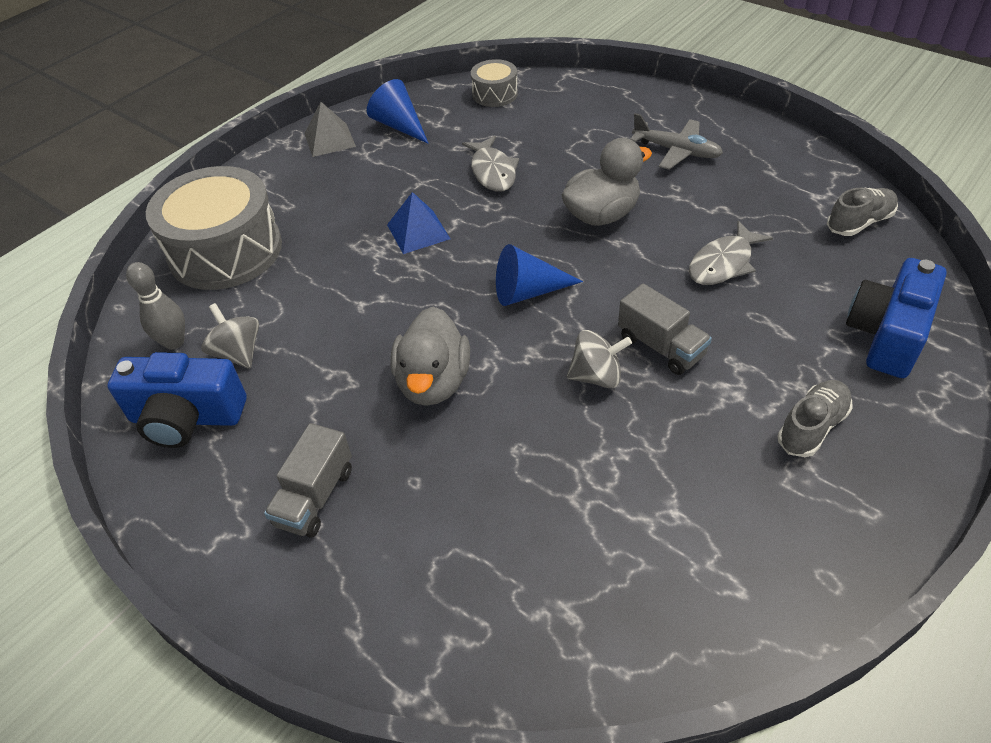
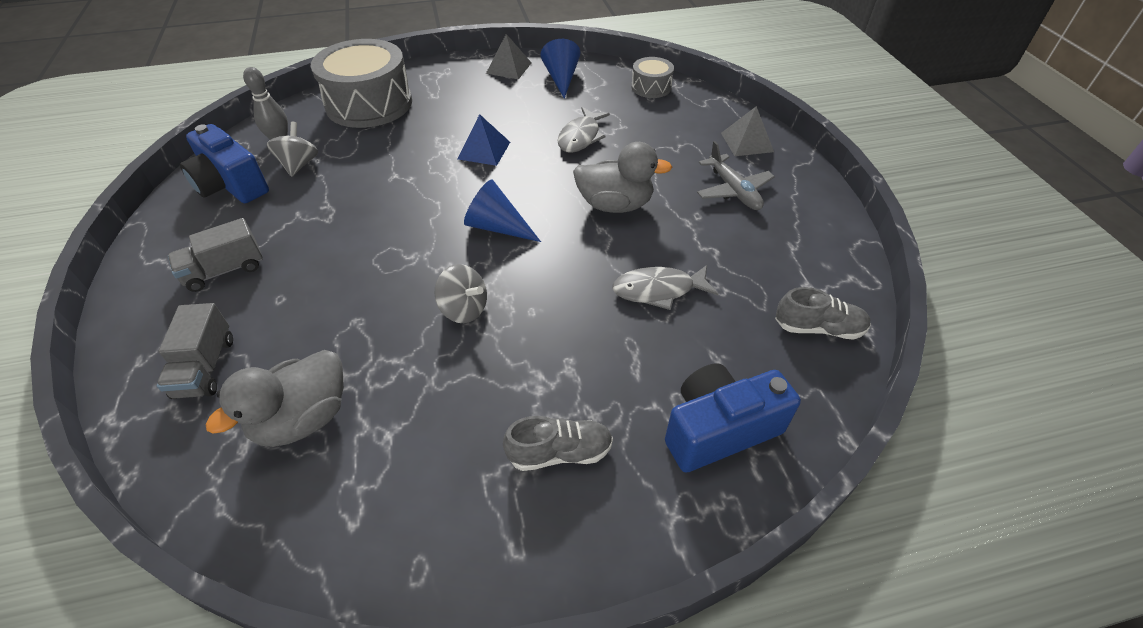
camera: 35 degrees right, 0 degrees up
grey duck [390,307,470,406] -> grey duck moved to [206,350,344,447]
grey truck [618,283,712,375] -> grey truck moved to [157,303,233,399]
none -> grey pyramid [721,106,774,156]

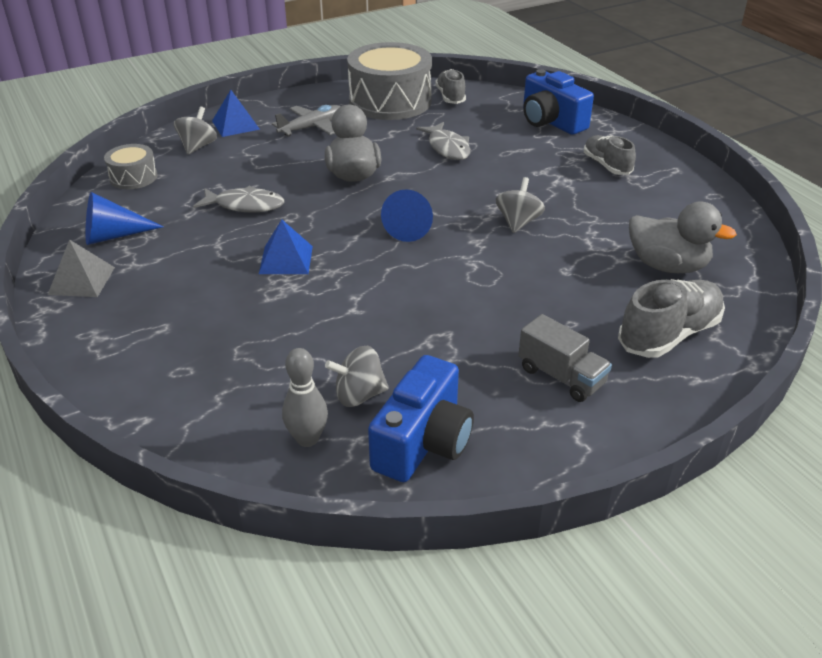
camera: 105 degrees left, 10 degrees down
grey truck [157,303,233,399] -> grey shoe [618,279,725,358]
grey drum [311,39,412,128] -> grey drum moved to [347,42,432,120]
grey pyramid [721,106,774,156] -> blue pyramid [212,90,260,137]
none -> grey spinning top [174,107,217,154]

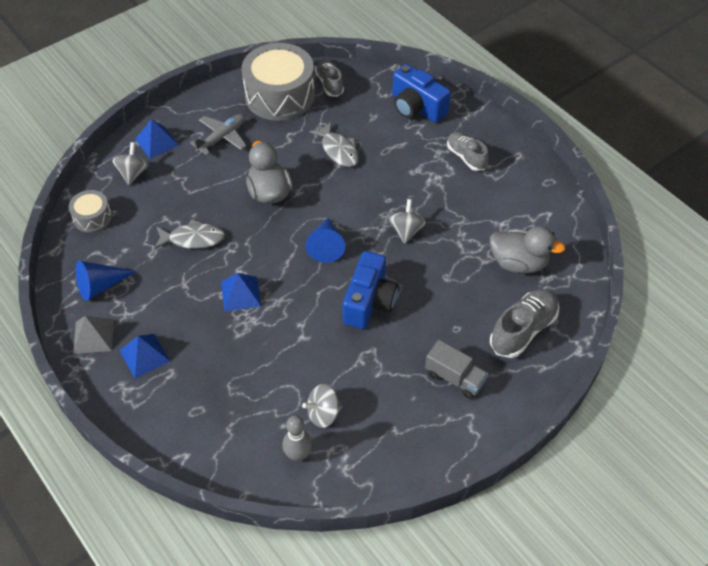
camera: 10 degrees left, 15 degrees up
blue camera [368,355,474,482] -> blue camera moved to [343,251,398,329]
none -> blue pyramid [119,334,170,379]

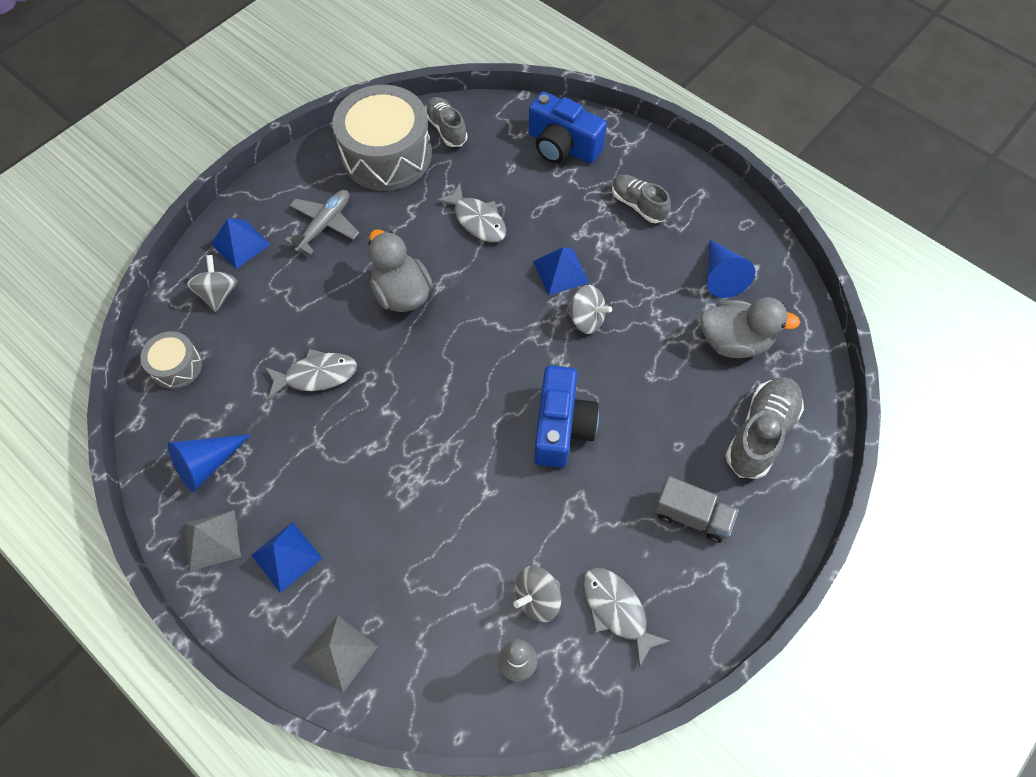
camera: 10 degrees left, 10 degrees up
blue pyramid [221,273,261,312] -> blue pyramid moved to [533,247,589,295]
blue cone [305,218,345,263] -> blue cone moved to [707,240,755,298]
grey spinning top [388,199,426,244] -> grey spinning top turned 120 degrees clockwise [566,285,612,334]
none -> grey pyramid [302,615,378,692]
none -> grey fish [583,567,671,668]

